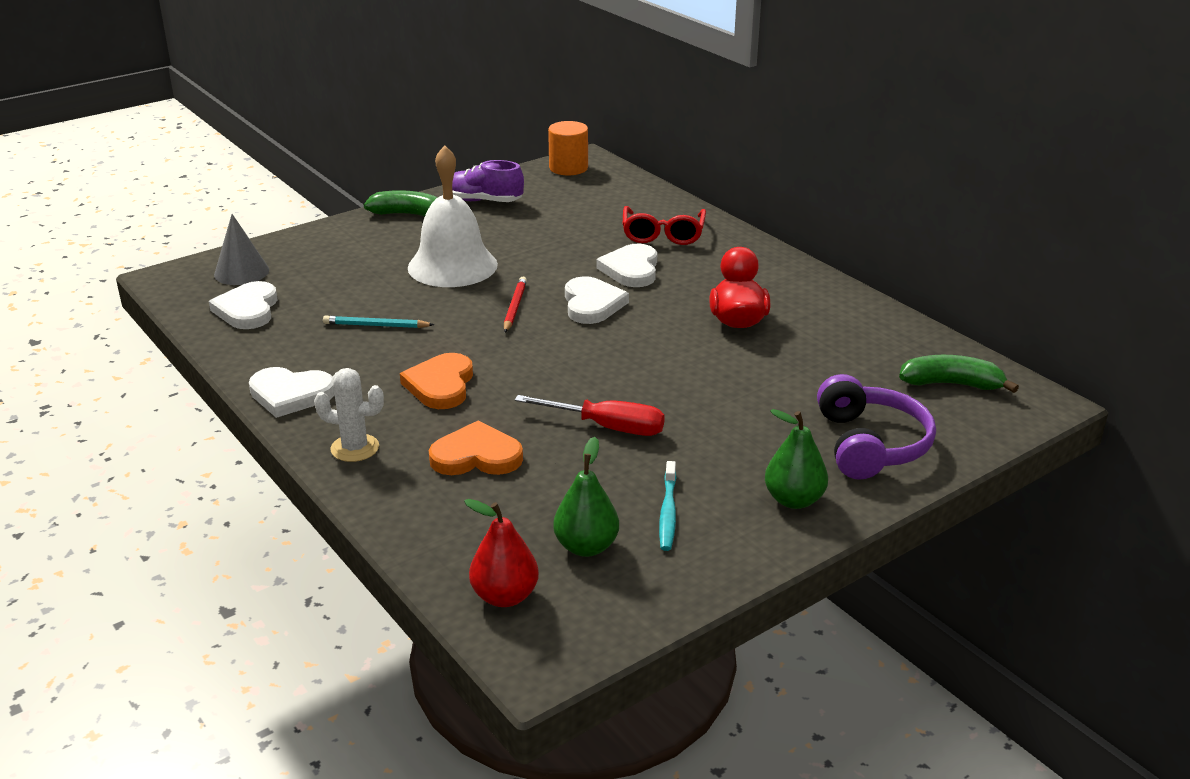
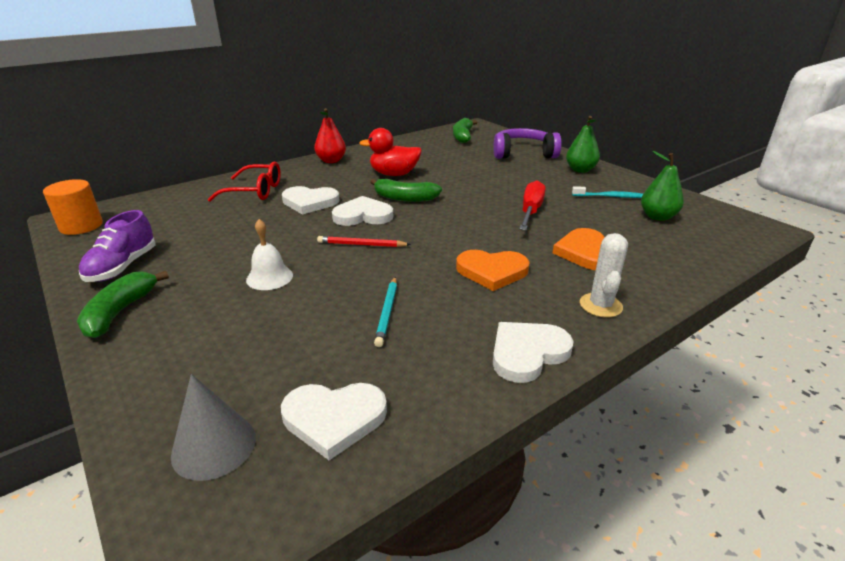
camera: 90 degrees left, 0 degrees up
white heart [249,367,335,418] -> white heart turned 135 degrees counterclockwise [493,322,574,383]
white bell [408,145,498,287] -> white bell [246,219,293,290], size x0.50
red pear [464,499,539,607] -> red pear moved to [314,108,346,163]
none -> green banana [370,179,442,202]

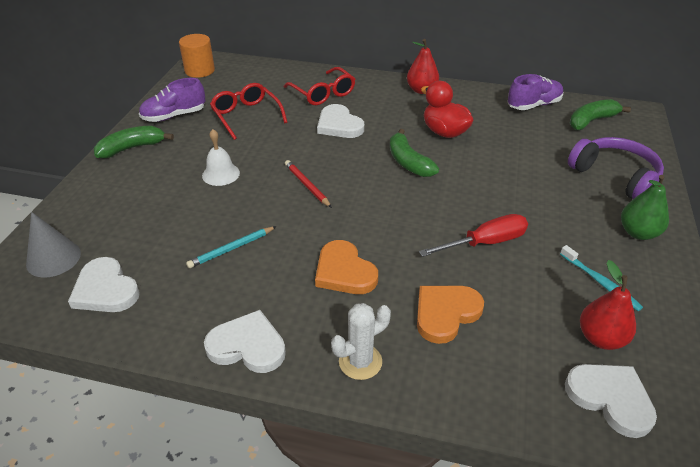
camera: 50 degrees right, 10 degrees up
white heart [332,196,393,226] -> white heart moved to [565,364,657,438]
green pear [641,151,684,221] -> red pear [580,260,636,350]
none -> red glasses [210,83,288,140]
none -> purple shoe [507,74,563,110]

